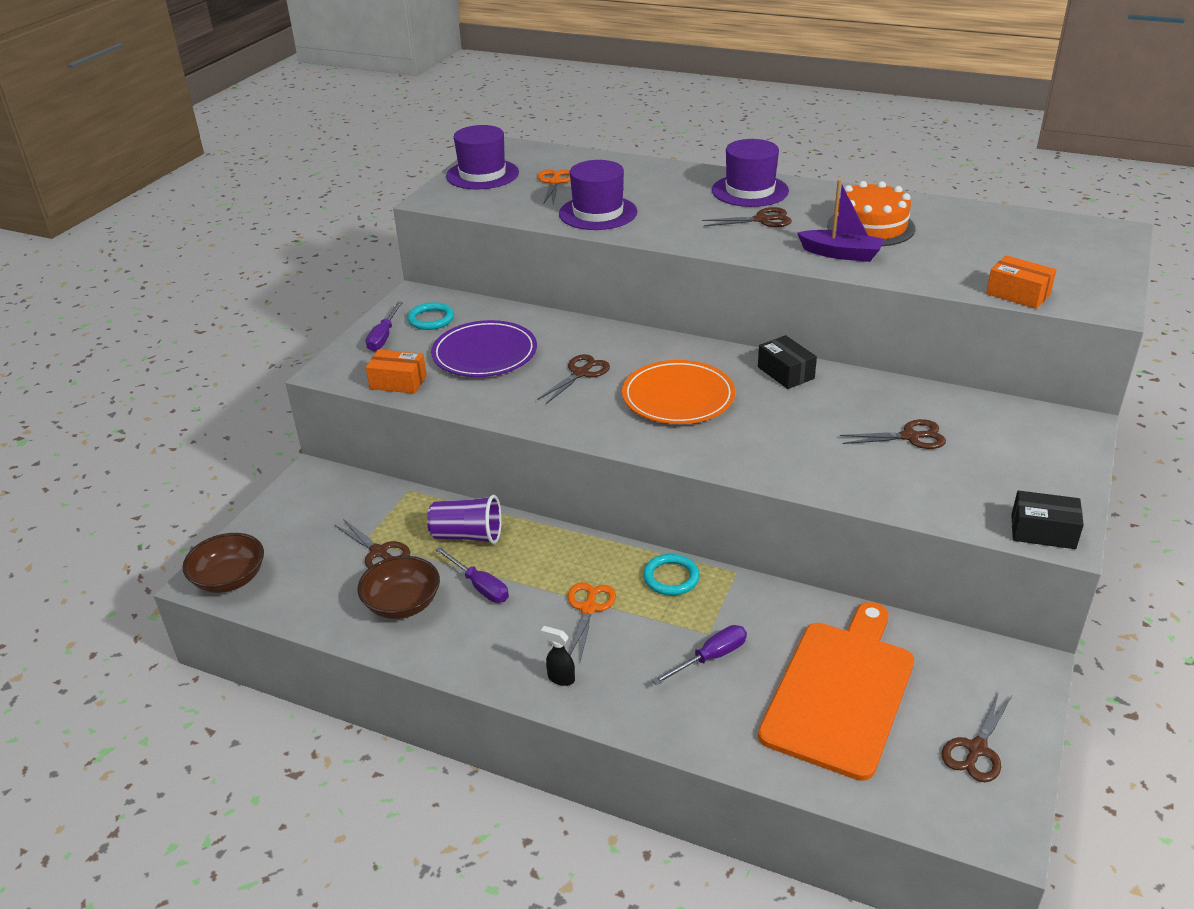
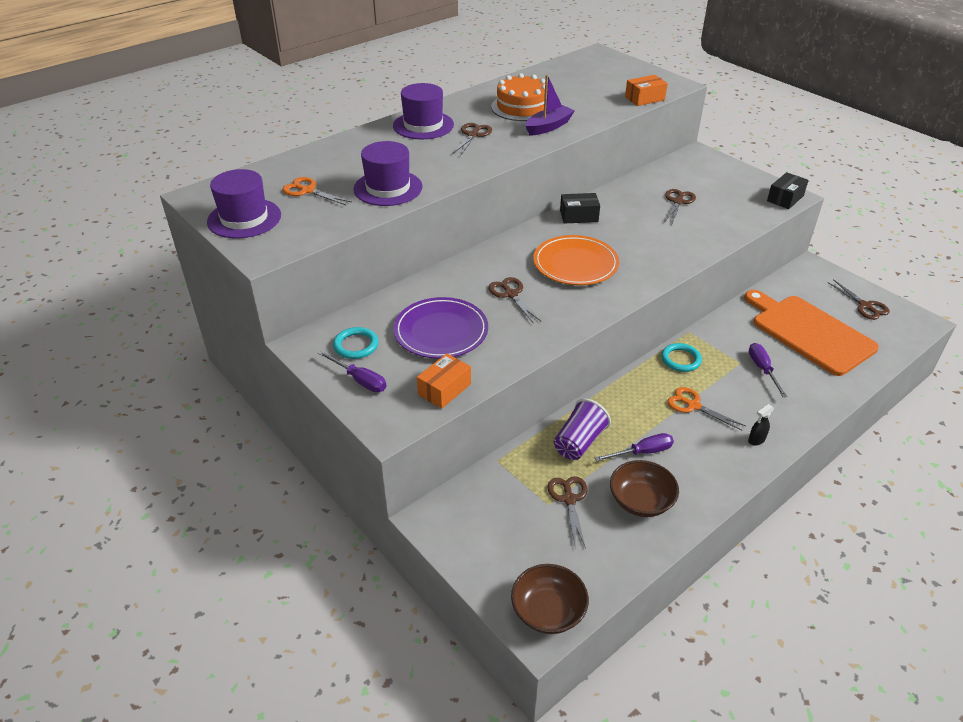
camera: 65 degrees left, 5 degrees up
brown scissors [334,519,410,569] -> brown scissors turned 75 degrees counterclockwise [548,476,588,549]

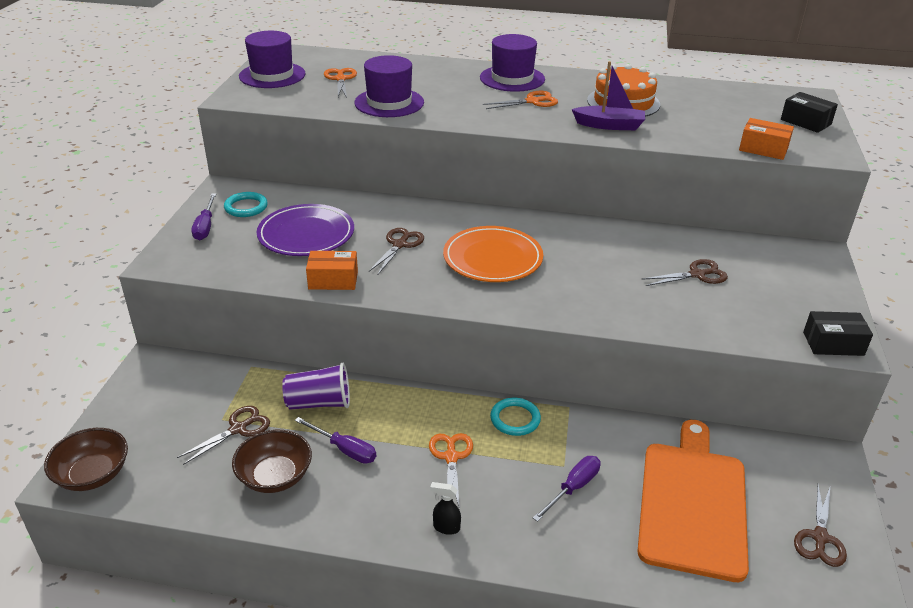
camera: 50 degrees right, 5 degrees down
orange box [417,353,471,409] -> orange box moved to [306,251,358,290]
brown scissors [453,123,492,156] -> orange scissors [483,91,558,109]
black box [560,193,600,224] -> black box moved to [781,92,838,133]

